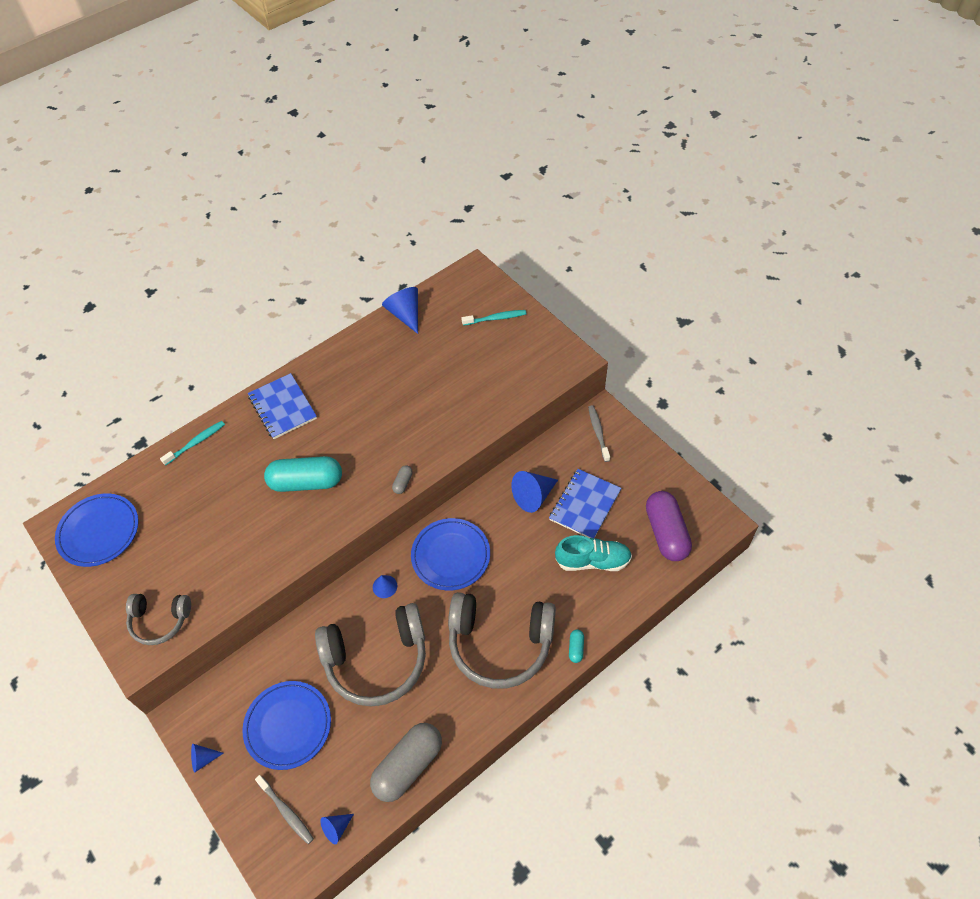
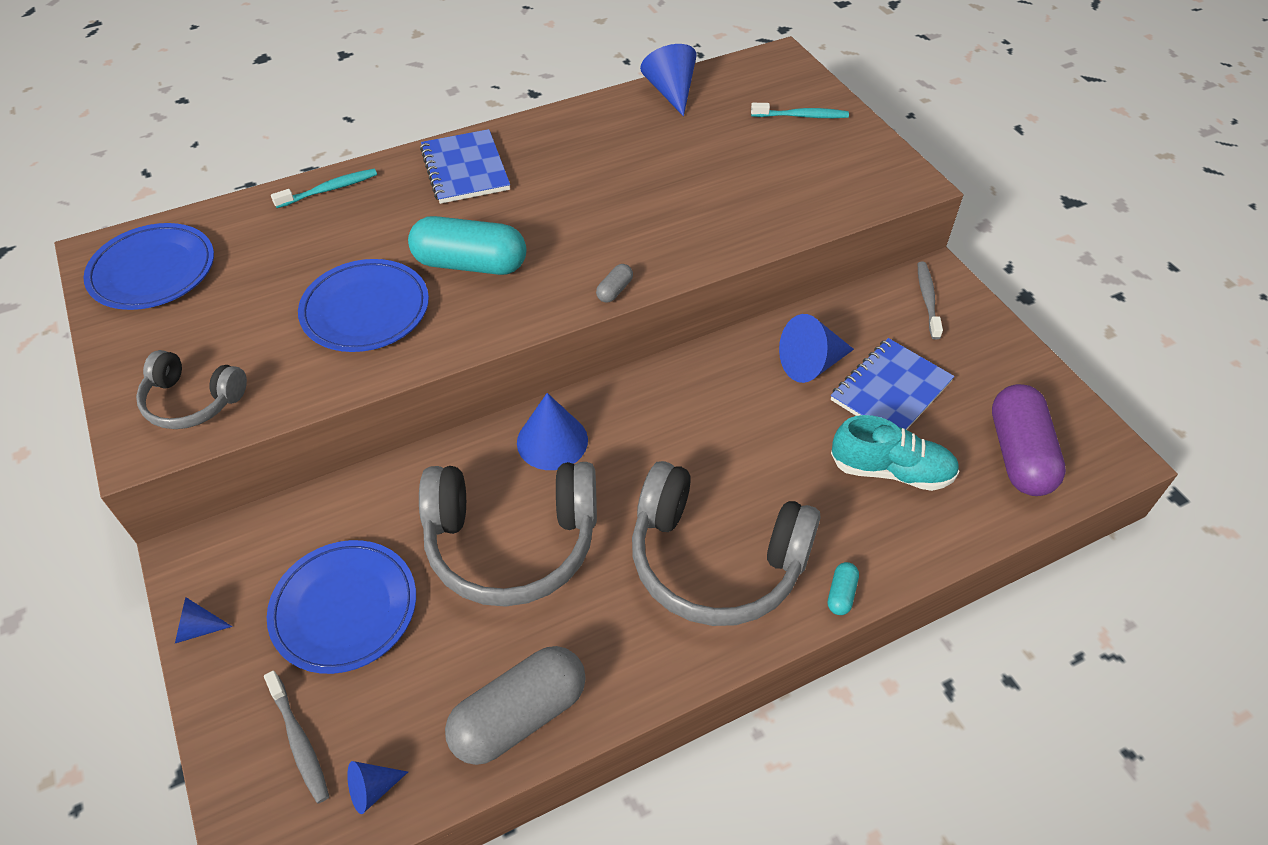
camera: 10 degrees right, 5 degrees down
blue cone [373,575,397,598] -> blue cone [517,393,588,470], size x1.80
blue plate [411,518,490,591] -> blue plate moved to [298,259,429,352]

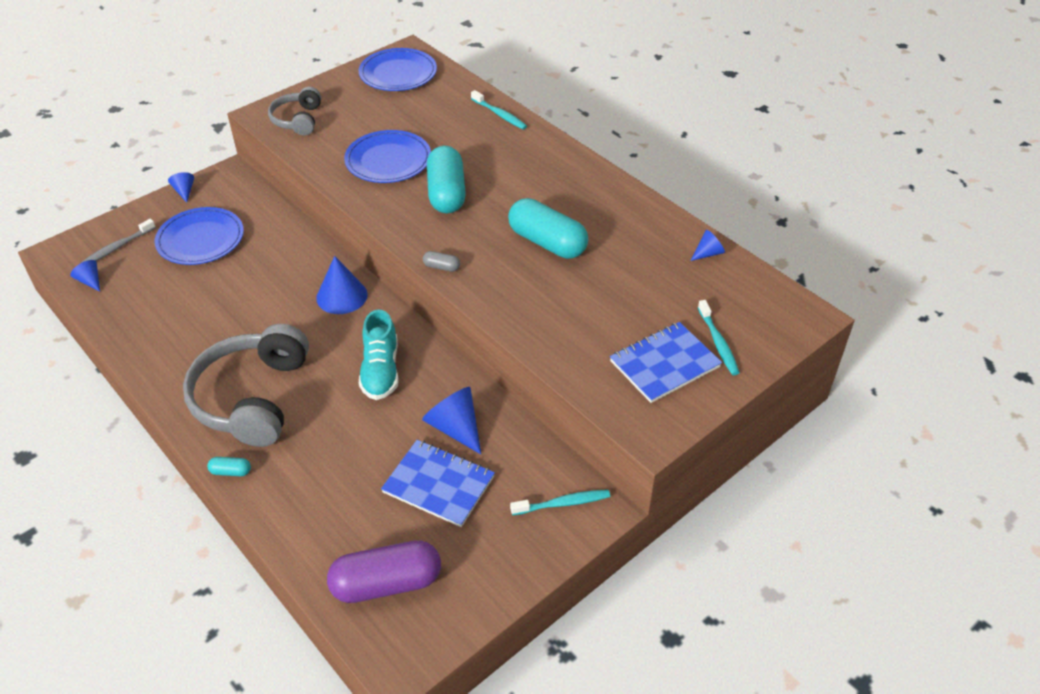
camera: 75 degrees right, 5 degrees down
grey headphones [419,462,597,607] -> none
blue notebook [420,129,510,204] -> blue notebook moved to [610,322,722,403]
grey capsule [445,646,586,765] -> none
blue cone [640,44,697,116] -> blue cone [691,230,725,261], size x0.56
turquoise shoe [831,415,960,491] -> turquoise shoe moved to [359,309,399,400]
grey toothbrush [918,262,943,340] -> turquoise toothbrush [510,490,610,515]
none -> turquoise capsule [508,198,588,259]

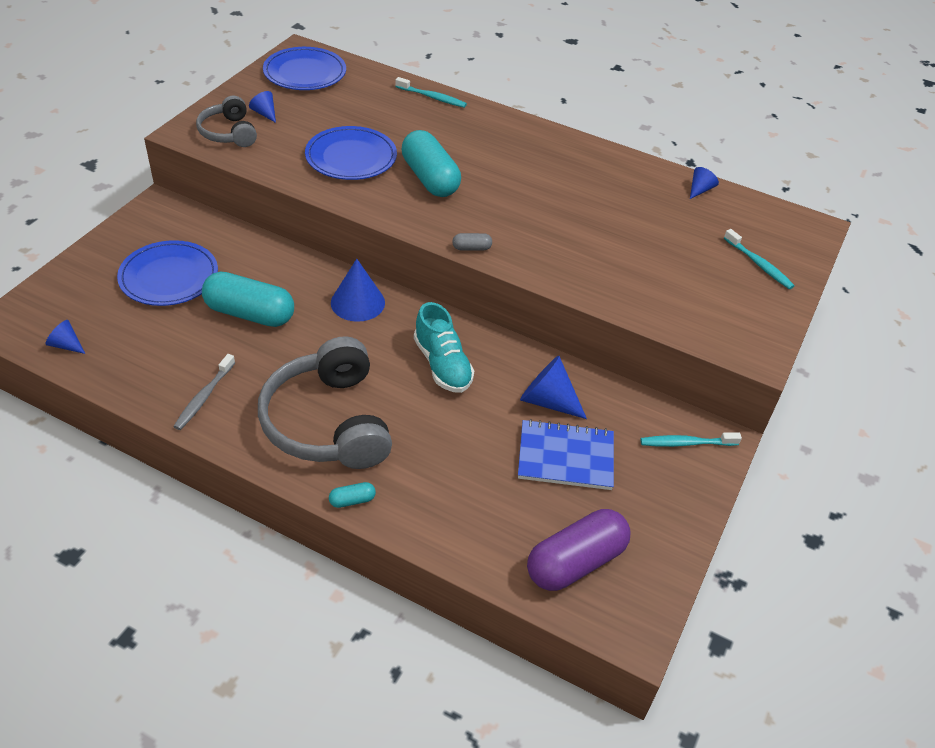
camera: 25 degrees left, 0 degrees up
grey toothbrush [82,219,156,262] -> grey toothbrush moved to [173,354,235,430]
blue cone [168,172,194,203] -> blue cone moved to [249,91,276,123]
turquoise capsule [508,198,588,259] -> turquoise capsule moved to [202,272,294,327]
turquoise toothbrush [510,490,610,515] -> turquoise toothbrush turned 150 degrees counterclockwise [640,432,742,447]
blue notebook [610,322,722,403] -> none

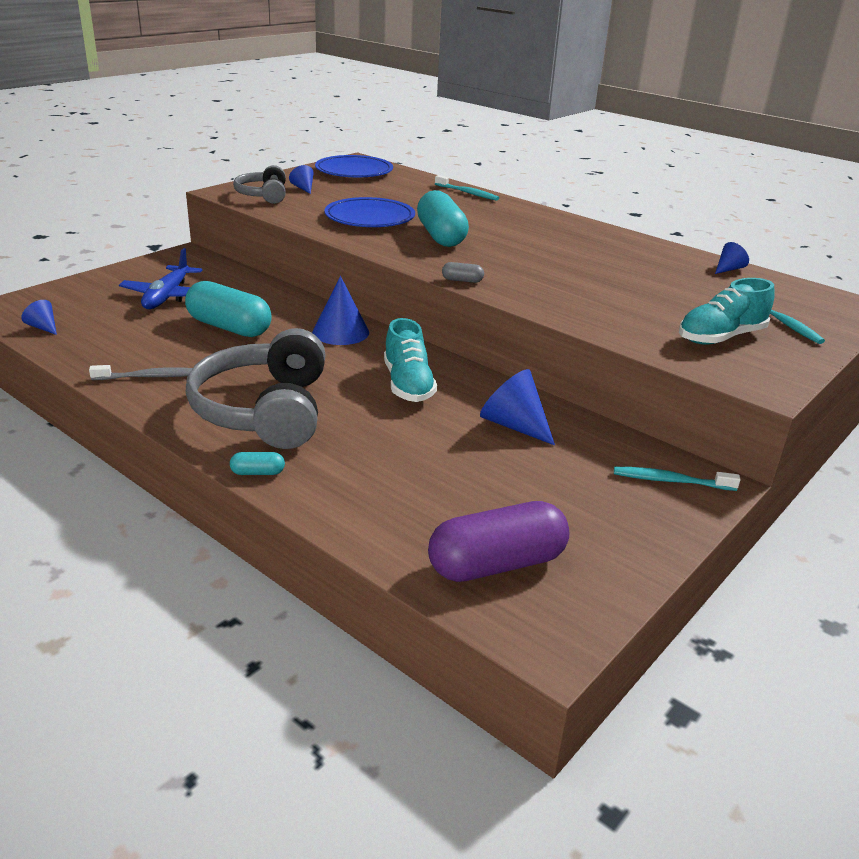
camera: 15 degrees right, 15 degrees down
blue plate [117,240,218,306] -> blue plane [119,248,202,309]
grey toothbrush [173,354,235,430] -> grey toothbrush turned 135 degrees counterclockwise [89,365,193,380]
blue notebook [518,419,614,490] -> none
none -> turquoise shoe [679,278,775,345]

